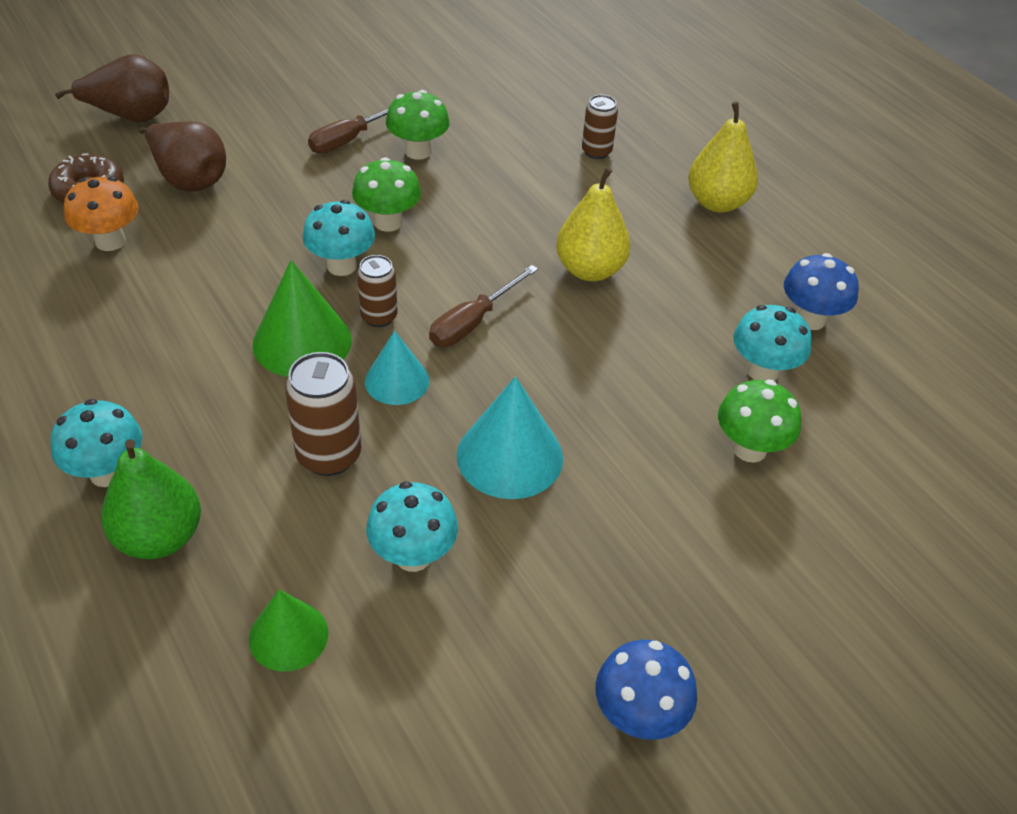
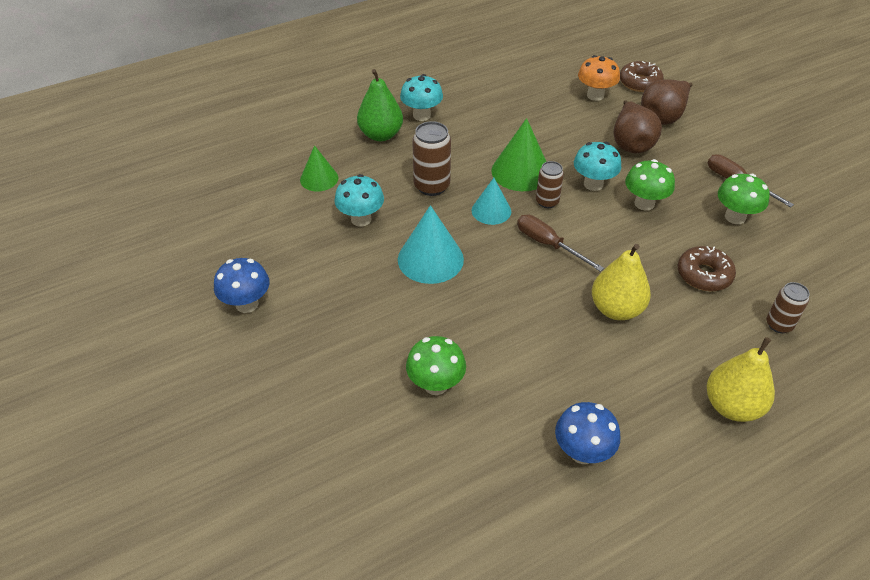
camera: 95 degrees right, 0 degrees up
brown pear [55,54,169,122] -> brown pear moved to [613,101,662,153]
turquoise mushroom [733,305,812,381] -> none
none -> brown donut [678,246,736,291]

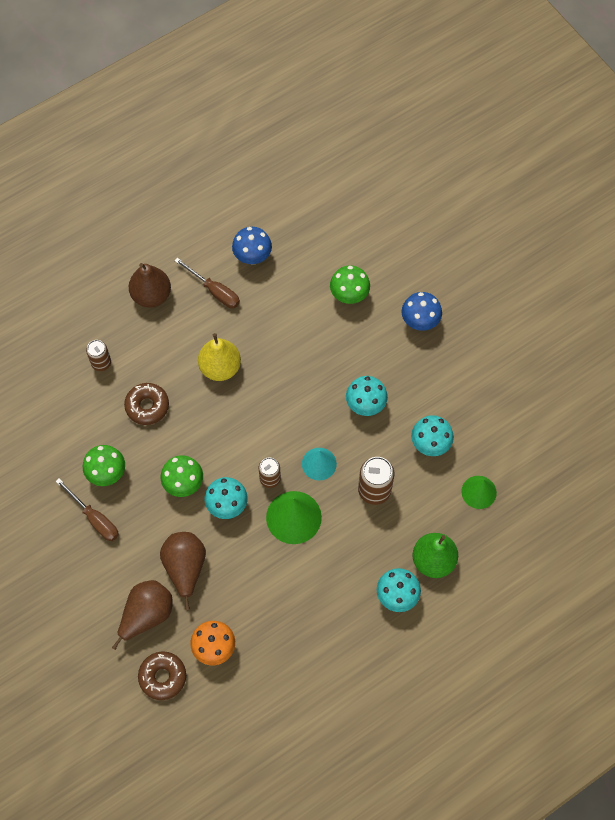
camera: 175 degrees right, 20 degrees up
blue mushroom [214,258,270,313] -> blue mushroom moved to [402,292,442,331]
turquoise cone [398,205,464,284] -> turquoise mushroom [346,376,388,416]
brown screwdriver [517,215,604,272] -> brown screwdriver moved to [174,258,240,308]
yellow pear [707,337,775,422] -> brown pear [129,263,171,308]

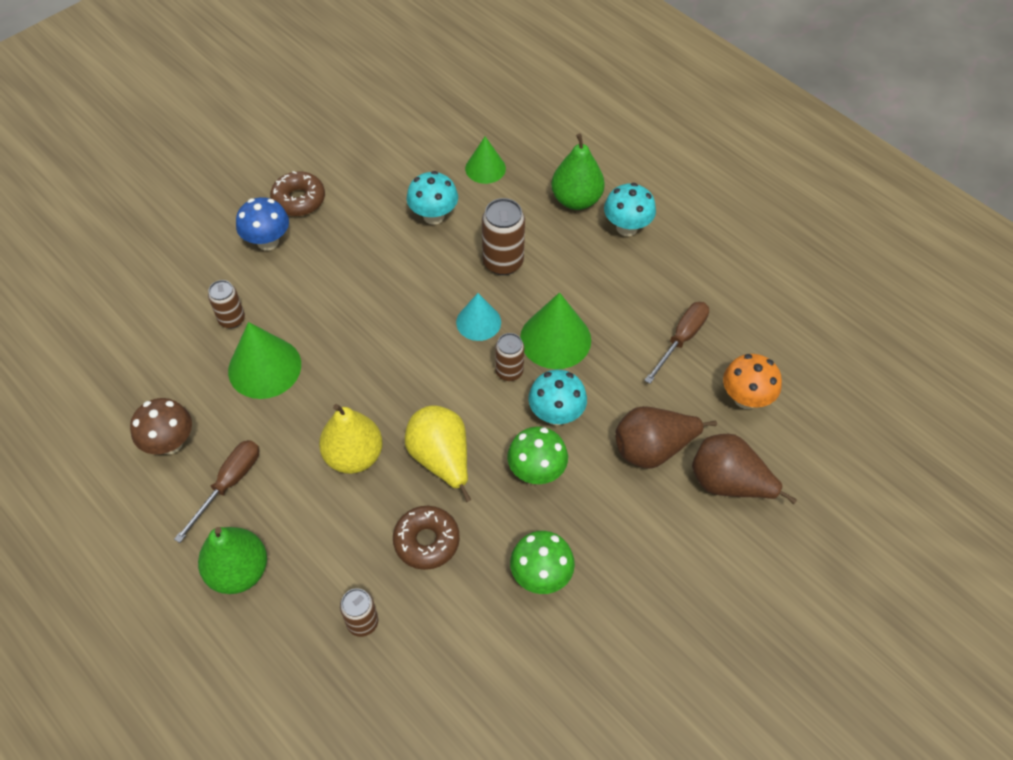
camera: 100 degrees left, 10 degrees down
brown screwdriver [55,478,119,541] -> brown screwdriver moved to [644,302,709,384]
brown pear [129,263,171,308] -> green pear [198,527,267,594]
brown donut [138,651,186,700] -> brown donut moved to [270,171,325,216]
blue mushroom [232,227,272,265] -> brown mushroom [130,398,192,454]
green mushroom [330,265,370,304] -> brown can [208,280,245,329]
turquoise mushroom [346,376,388,416] -> none
none -> green cone [228,322,301,399]
none -> yellow pear [405,405,472,502]

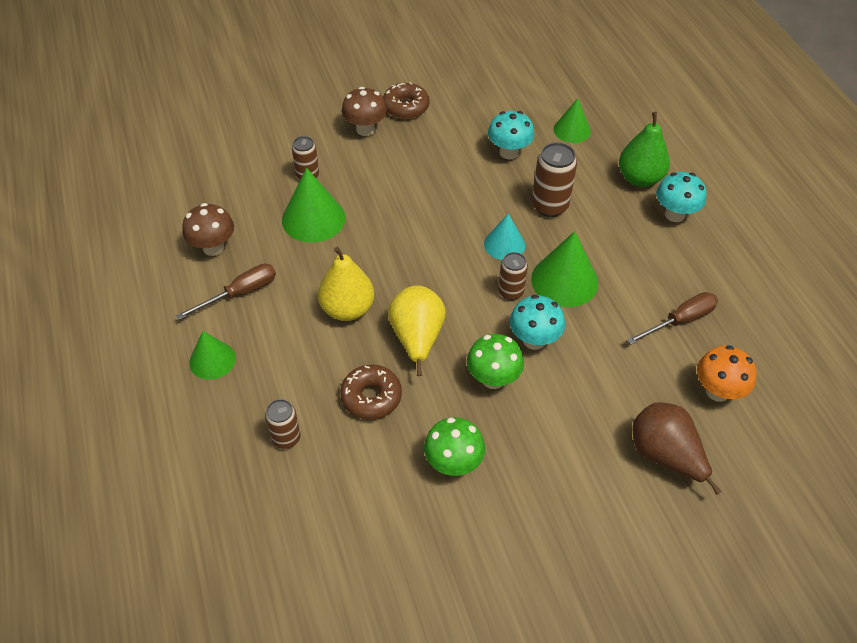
camera: 25 degrees right, 5 degrees down
green pear [198,527,267,594] -> green cone [189,331,236,380]
blue mushroom [236,197,289,251] -> brown mushroom [342,87,387,136]
brown pear [615,406,717,469] -> none

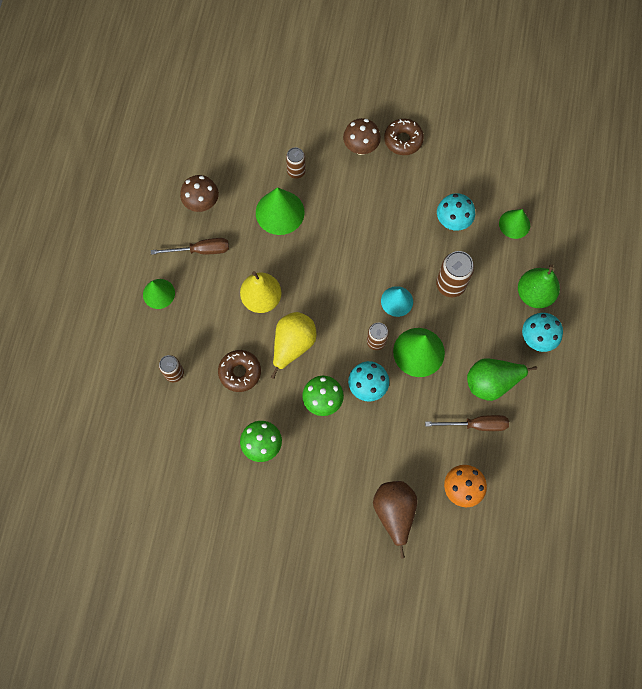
camera: 30 degrees right, 20 degrees up
none -> green pear [467,358,537,401]

